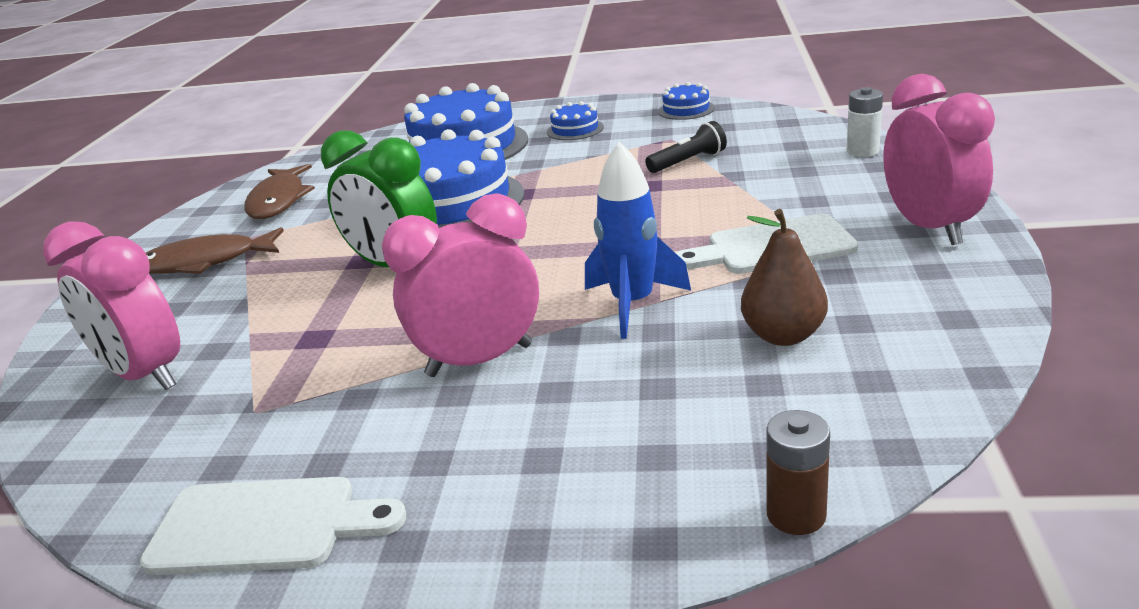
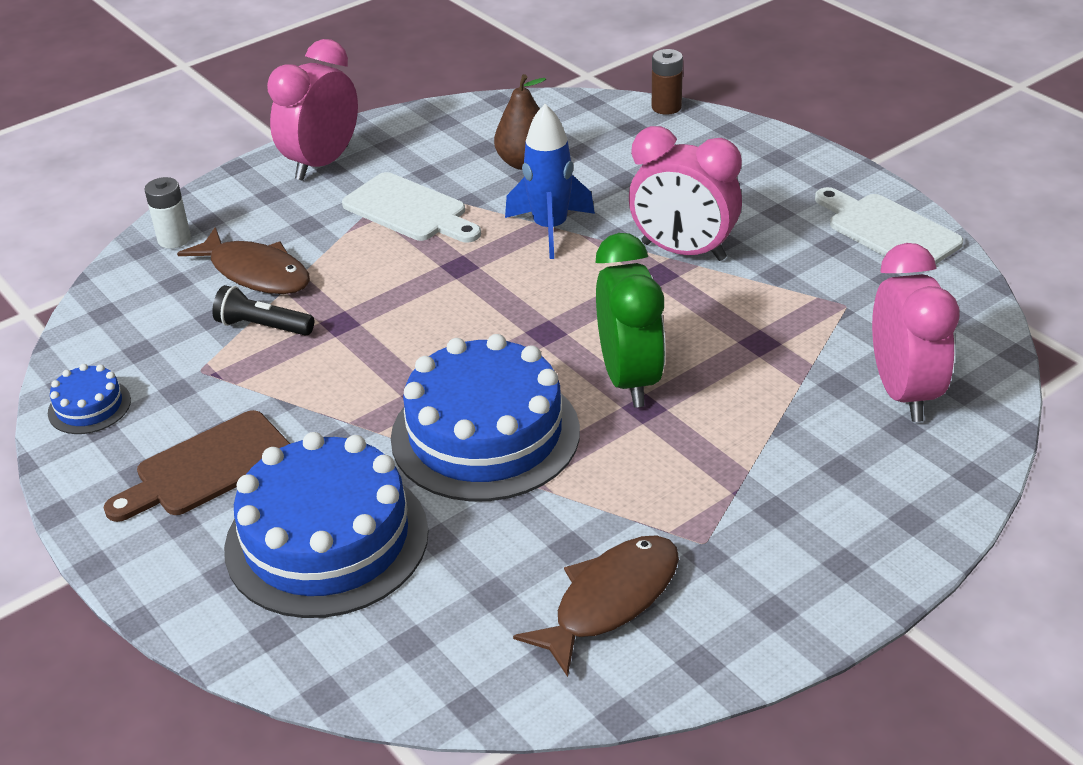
camera: 135 degrees left, 10 degrees up
brown fish [146,227,284,274] -> brown fish moved to [177,227,310,294]
blue cake [547,101,604,140] -> brown cutting board [104,410,290,522]

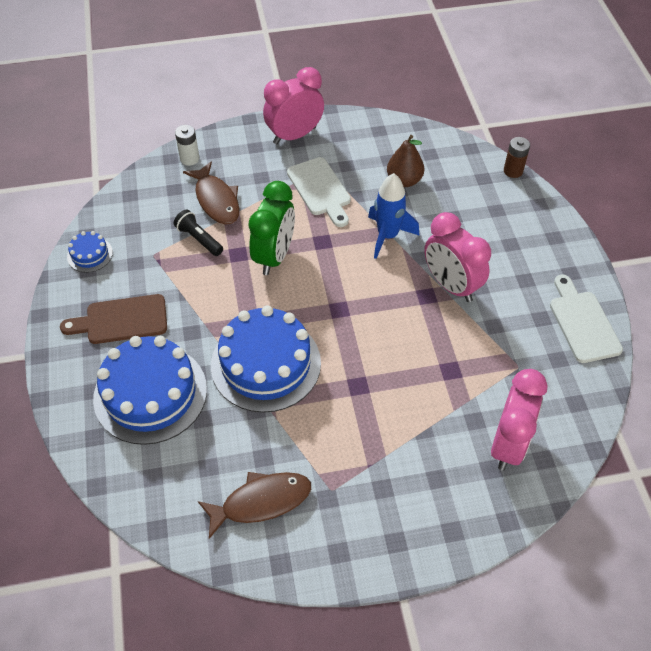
camera: 25 degrees right, 15 degrees up
green clock [596,233,666,408] -> green clock moved to [248,181,295,275]

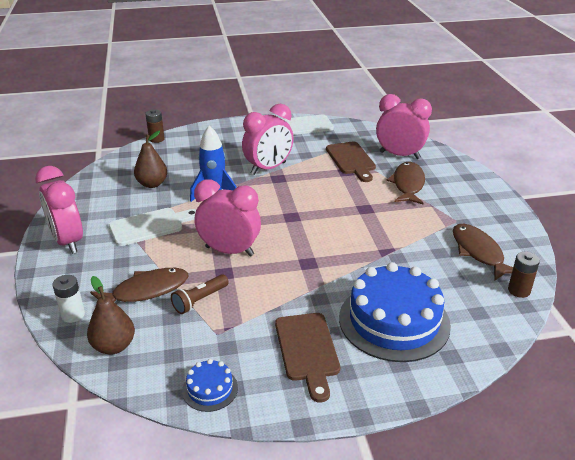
camera: 90 degrees left, 20 degrees down
black flashlight [174,209,223,256] -> brown flashlight [171,274,229,314]
blue cake [211,305,321,413] -> none
green clock [248,181,295,275] -> pink clock [194,179,261,257]
none -> brown pear [87,276,135,355]
none -> brown cutting board [326,141,376,182]
none -> brown fish [387,162,425,204]
none -> brown battery [508,252,540,298]

